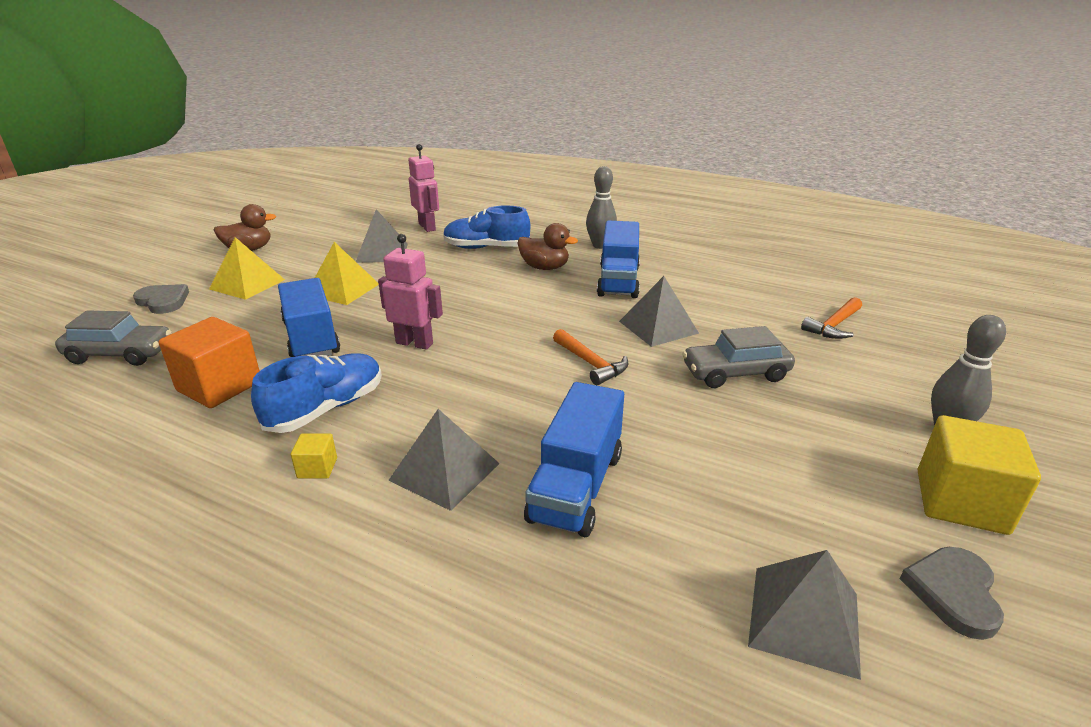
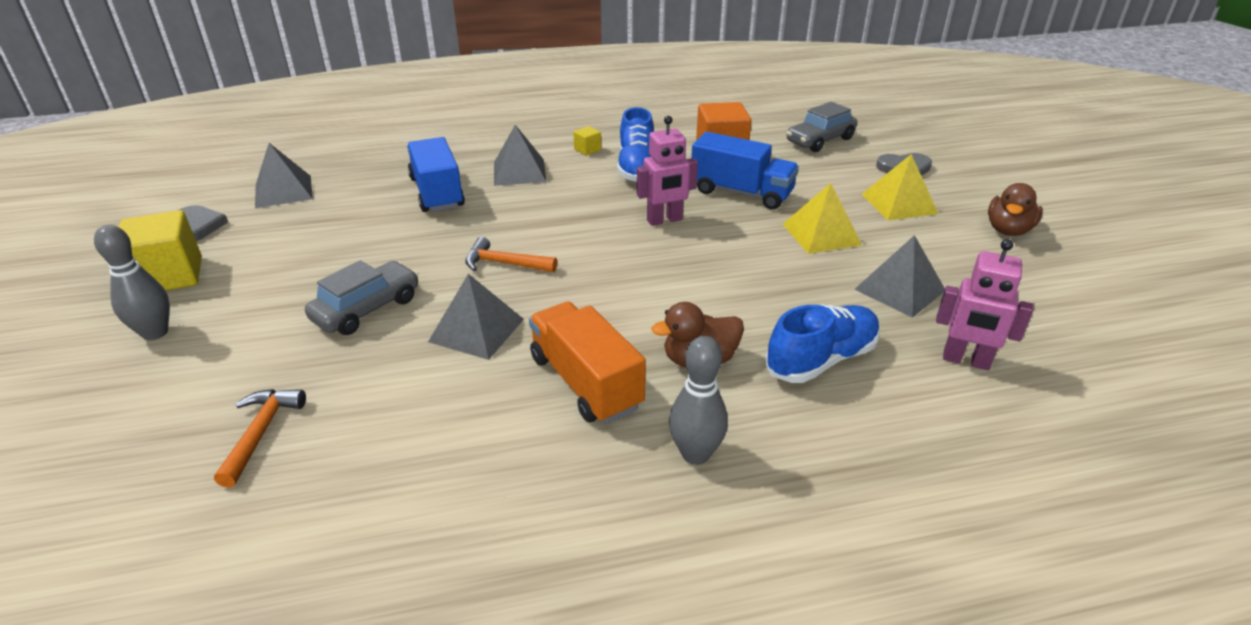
camera: 140 degrees right, 5 degrees up
blue truck [597,221,640,298] -> orange truck [529,302,646,424]

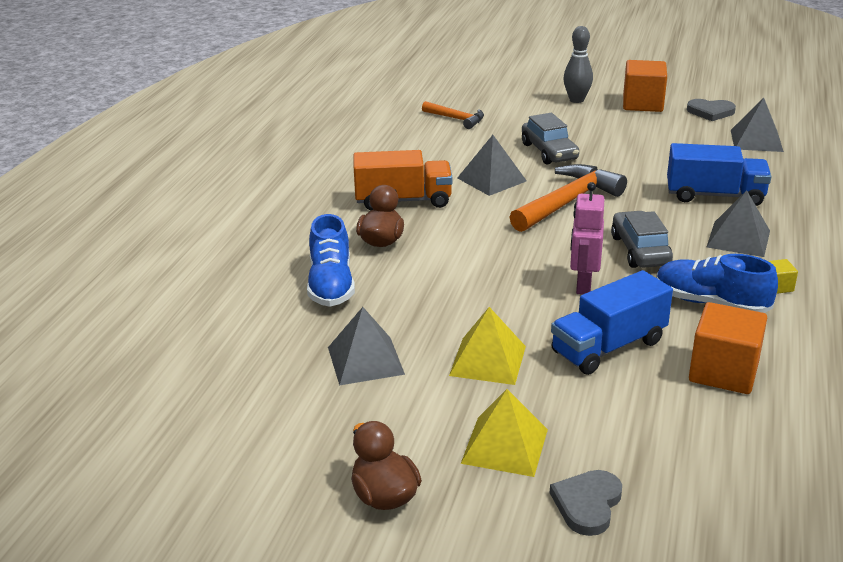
camera: 120 degrees right, 5 degrees down
yellow cube [119,210,202,291] -> orange cube [623,60,667,112]
orange hammer [465,237,557,272] -> orange hammer [509,164,627,232], size x1.77
grey bowling pin [669,336,728,465] -> none
grey car [787,102,857,152] -> grey car moved to [611,211,673,268]
pink robot [936,239,1033,370] -> none

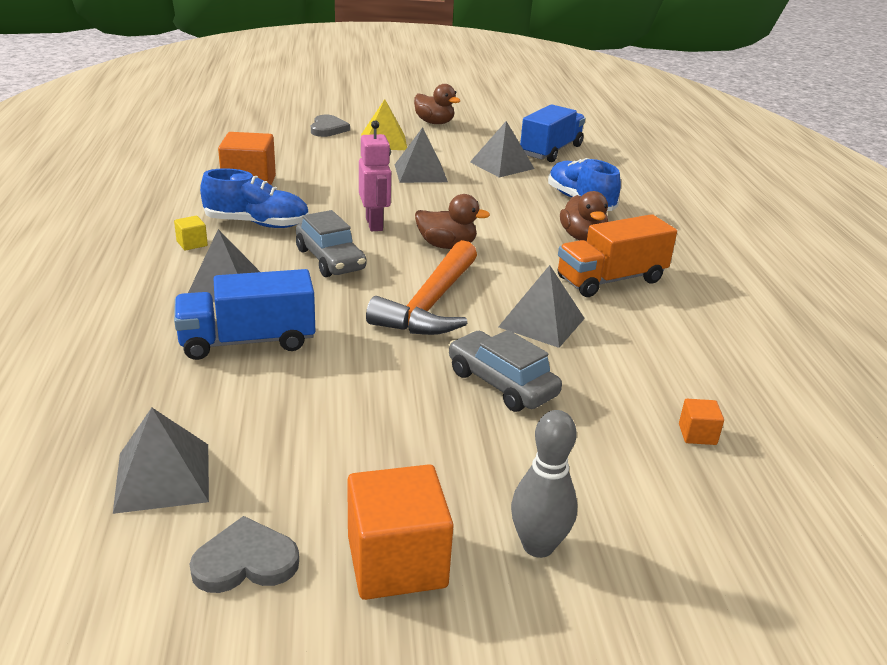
camera: 155 degrees right, 0 degrees up
orange hammer [422,101,484,129] -> orange cube [679,399,724,445]
yellow pyramid [449,307,526,385] -> grey pyramid [395,127,448,183]
blue truck [551,270,673,375] -> blue truck moved to [520,104,585,162]
none -> brown duck [415,194,490,249]

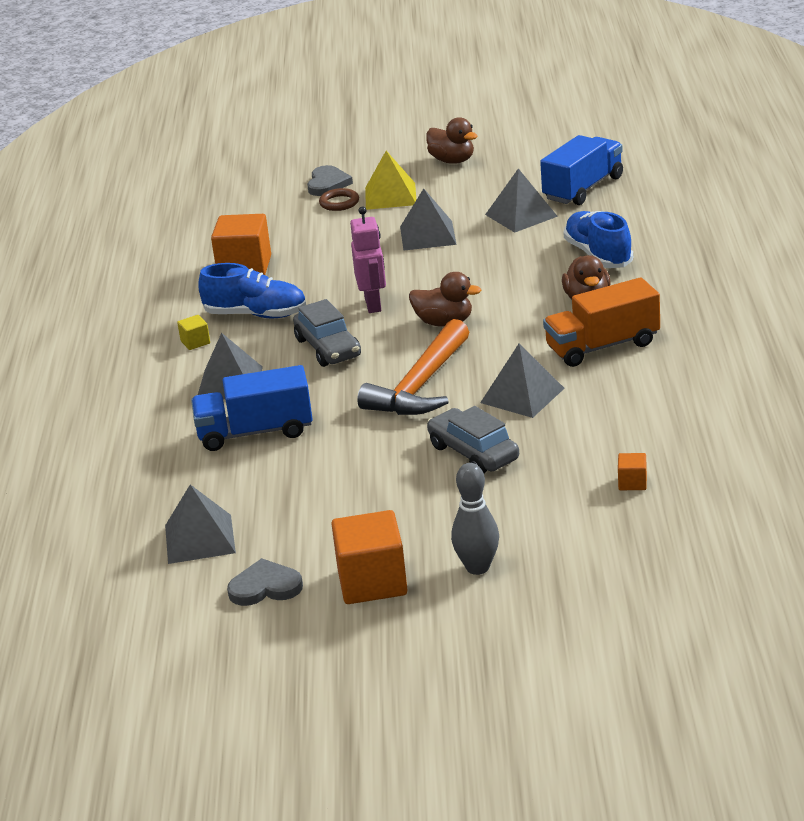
camera: 10 degrees right, 0 degrees up
none -> brown ring [319,188,359,211]

